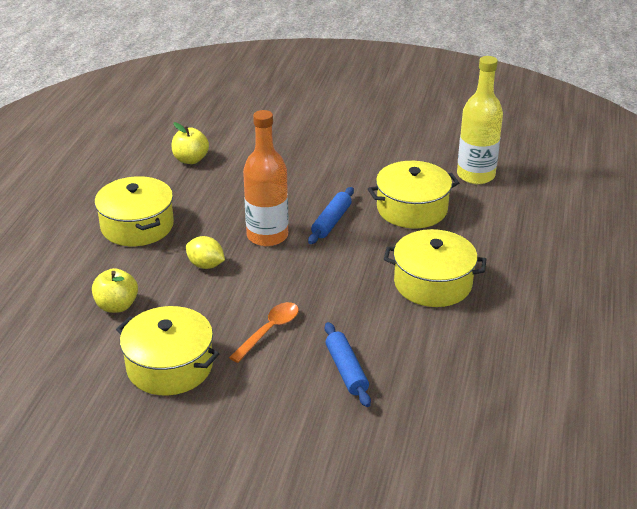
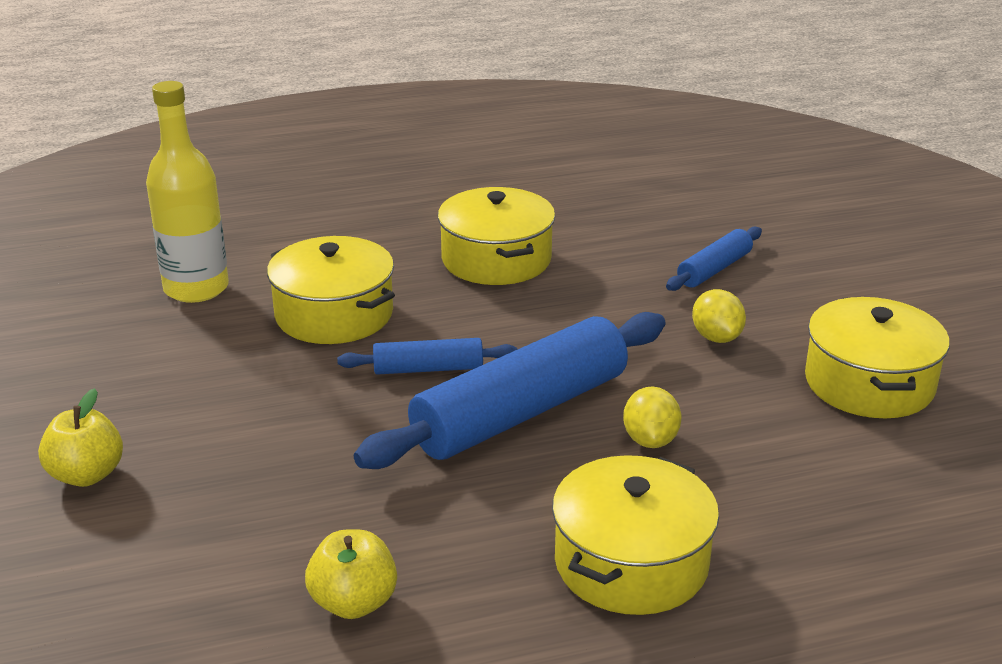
camera: 120 degrees left, 5 degrees down
yellow apple [92,268,138,313] -> yellow apple moved to [38,388,123,487]
orange spoon [229,302,299,363] -> yellow lemon [692,289,746,343]
orange bottle [243,110,289,246] -> blue rolling pin [354,312,666,469]

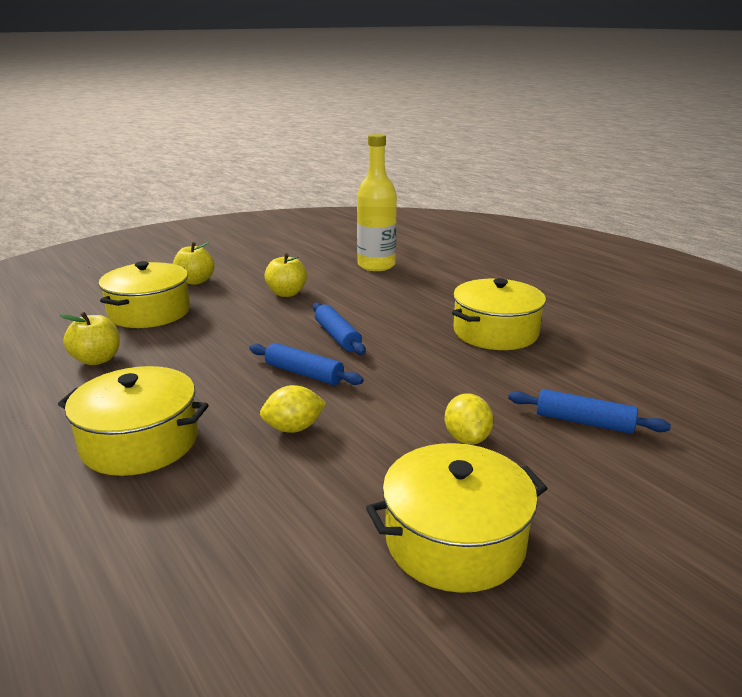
camera: 70 degrees right, 5 degrees down
yellow pot [267,236,395,344] -> yellow pot moved to [99,261,190,328]
blue rolling pin [354,312,666,469] -> blue rolling pin [249,343,363,385], size x0.49
yellow lemon [692,289,746,343] -> yellow lemon turned 60 degrees counterclockwise [445,393,494,445]
none -> yellow apple [264,253,307,297]

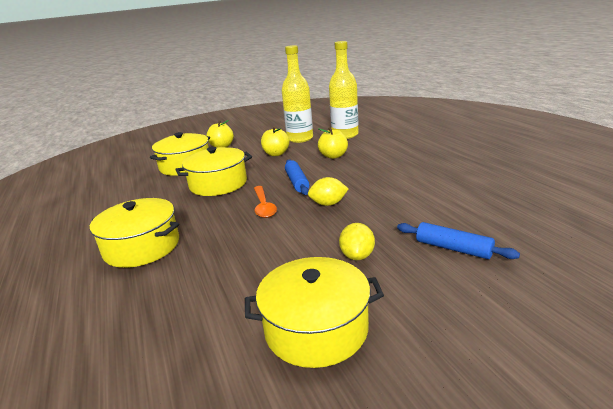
camera: 15 degrees right, 0 degrees up
yellow apple [60,312,120,365] -> yellow apple moved to [318,127,348,159]
blue rolling pin [249,343,363,385] -> orange spoon [254,186,277,218]
yellow lemon [260,385,326,433] -> yellow lemon moved to [308,177,348,206]
yellow pot [452,278,546,350] -> yellow pot moved to [175,147,252,196]
none -> yellow bottle [282,45,313,143]

